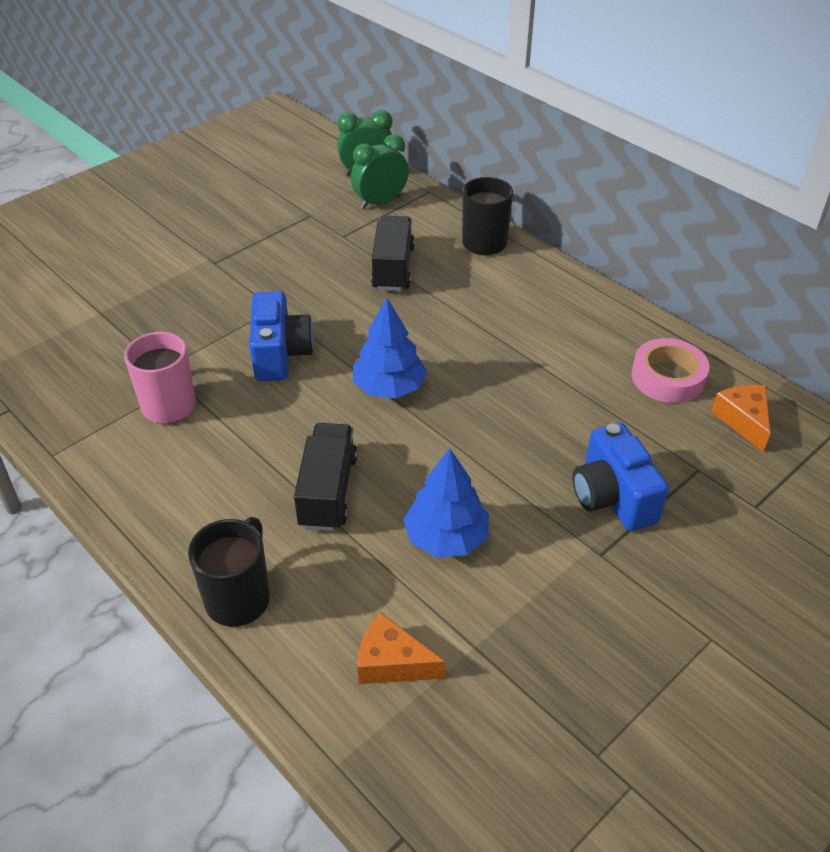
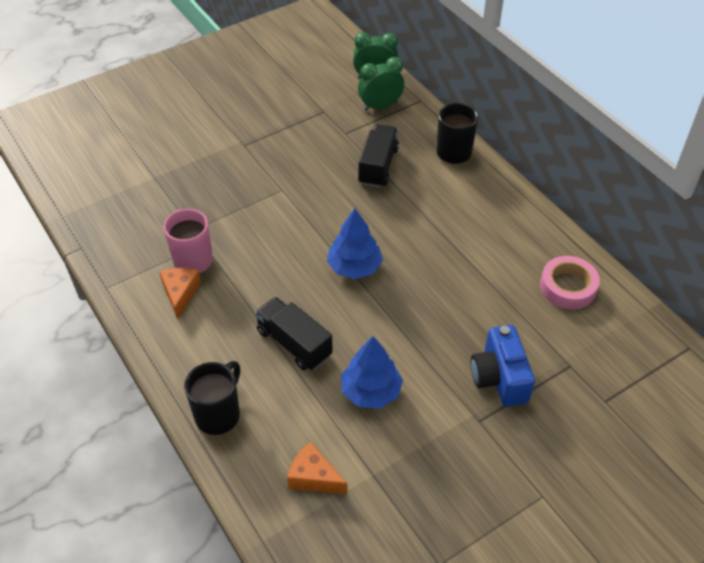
camera: 10 degrees right, 5 degrees up
blue camera [249,291,314,381] -> none
black truck [294,423,358,531] -> black truck turned 60 degrees counterclockwise [255,297,333,370]
orange cheese [711,385,770,452] -> orange cheese moved to [159,268,201,319]

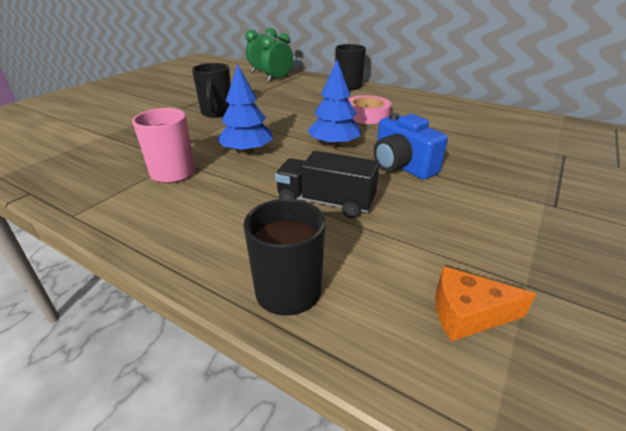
camera: 25 degrees left, 15 degrees down
orange cheese [159,268,201,319] -> none
blue tree [341,336,403,409] -> blue tree moved to [217,64,273,154]
black truck [358,124,399,188] -> none
blue camera [471,325,535,407] -> blue camera moved to [374,113,448,180]
pink tape [540,256,600,309] -> pink tape moved to [348,95,391,124]
none -> black mug [192,63,231,118]

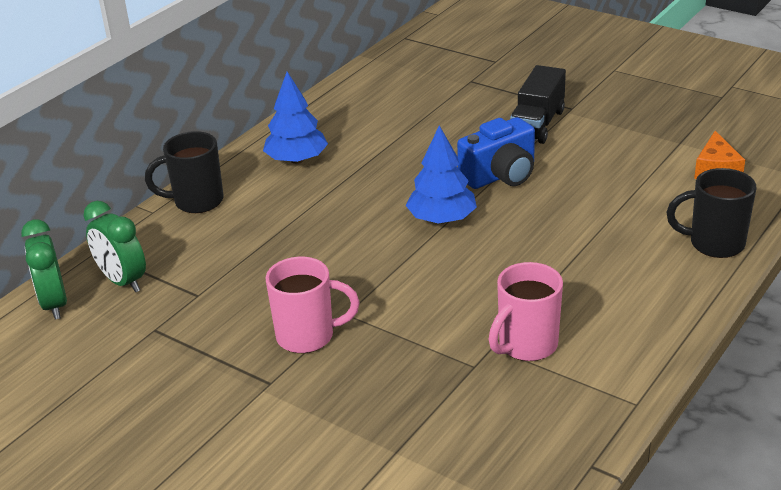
camera: 85 degrees left, 0 degrees up
black mug [192,63,231,118] -> pink mug [266,257,359,353]
blue tree [217,64,273,154] -> blue tree moved to [263,72,328,164]
black truck [275,151,380,218] -> black truck moved to [510,65,566,144]
pink tape [348,95,391,124] -> none

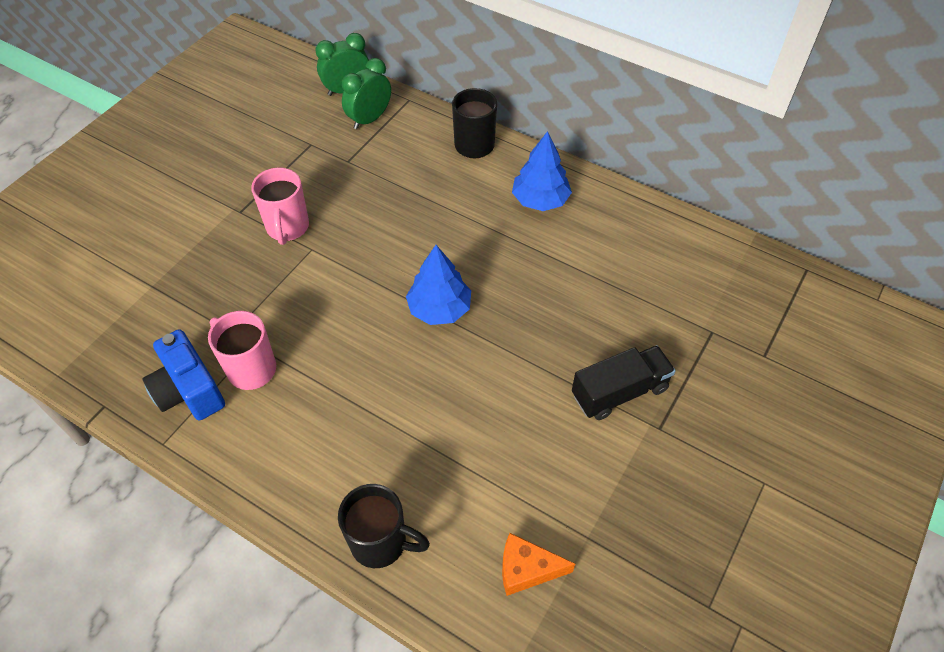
camera: 85 degrees right, 20 degrees up
blue camera [457,117,535,189] -> blue camera moved to [143,329,225,420]
black truck [510,65,566,144] -> black truck turned 135 degrees clockwise [572,345,676,420]
black mug [667,168,756,258] -> black mug turned 105 degrees clockwise [338,484,430,568]

